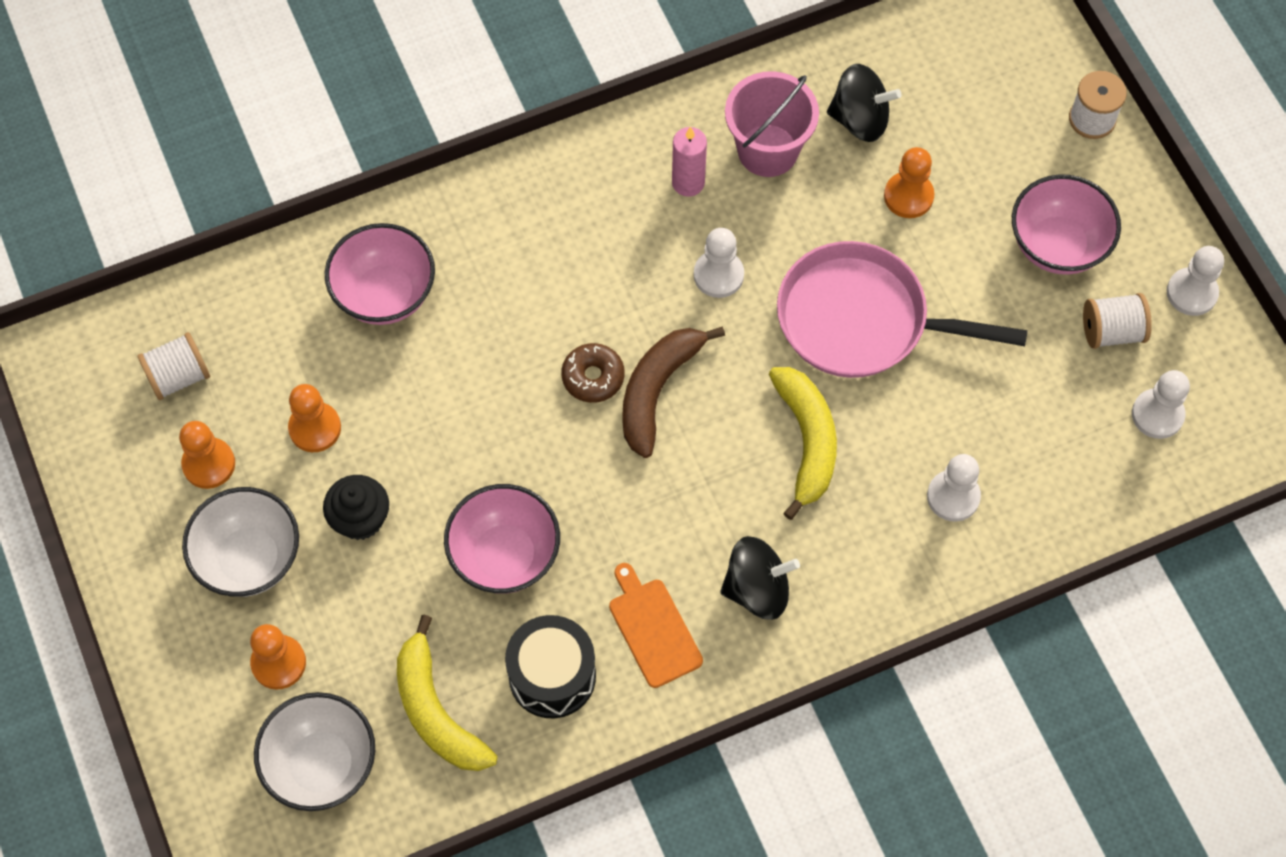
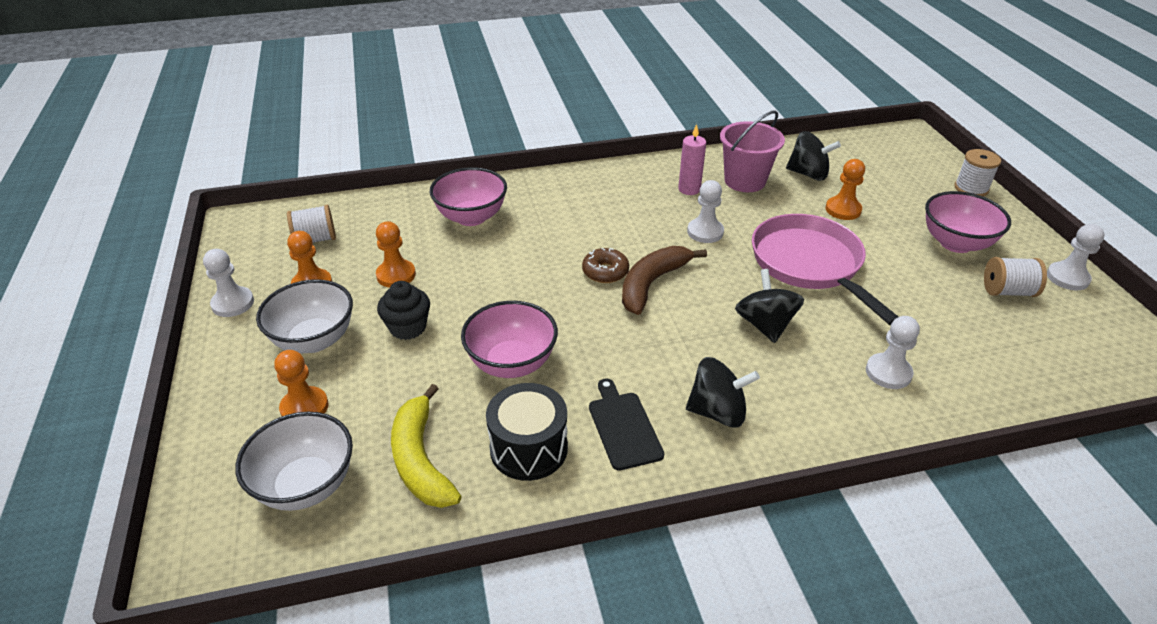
camera: 10 degrees right, 25 degrees down
orange cutting board [609,563,703,688] -> black cutting board [589,378,664,471]
yellow banana [769,367,837,520] -> black spinning top [735,269,804,343]
pink pan [777,241,1028,378] -> pink pan turned 45 degrees clockwise [752,214,898,325]
white pawn [1132,370,1190,439] -> white pawn moved to [203,249,254,317]

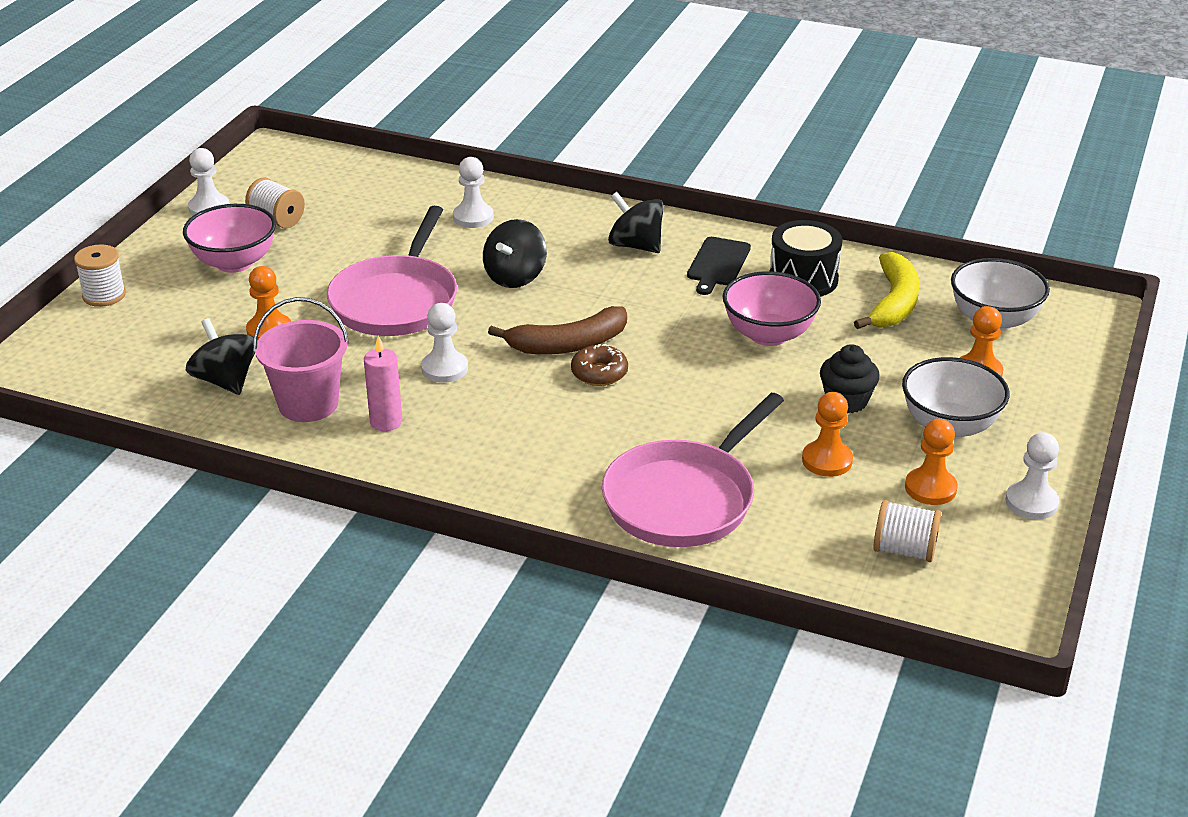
camera: 145 degrees left, 5 degrees down
pink bowl [430,167,507,226] -> pink pan [602,393,784,547]

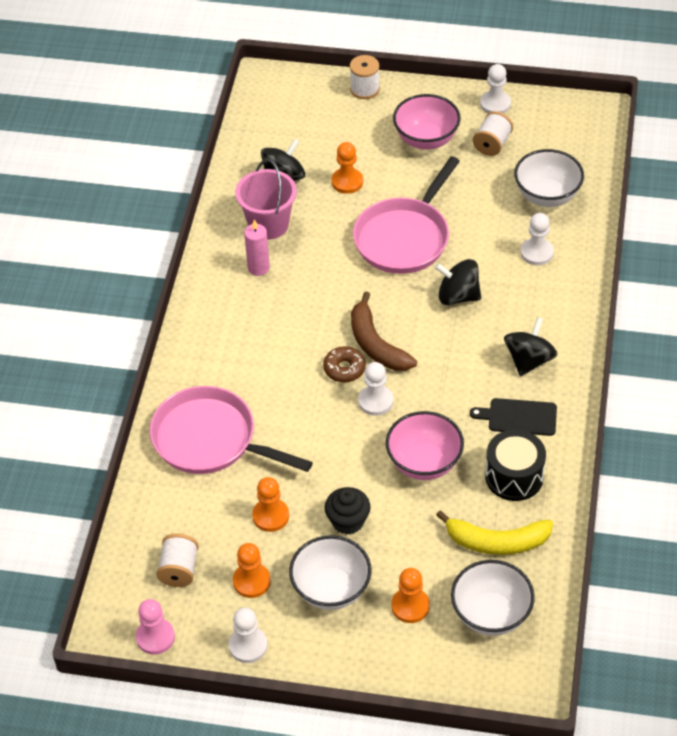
camera: 80 degrees right, 15 degrees up
pink pan [327,206,457,336] -> pink pan turned 60 degrees counterclockwise [353,156,460,274]
white pawn [421,303,468,383] -> white pawn moved to [358,362,393,416]
none -> pink pawn [136,599,175,655]
none -> white bowl [514,149,584,207]

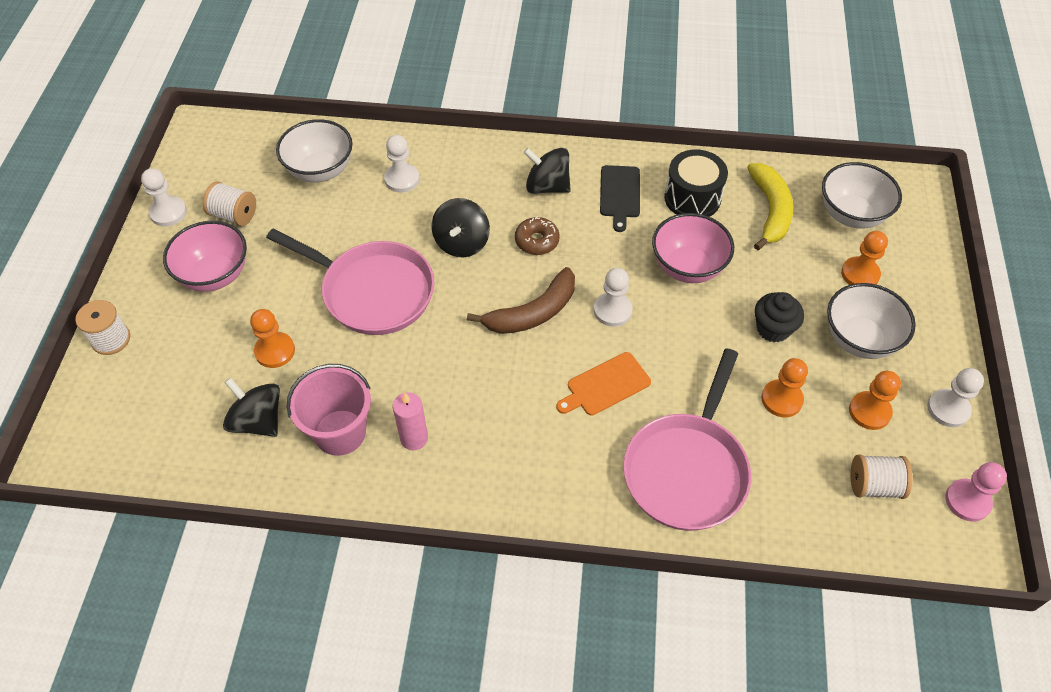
camera: 95 degrees left, 5 degrees up
brown donut [323,346,366,383] -> brown donut moved to [515,216,560,255]
none -> orange cutting board [556,352,651,416]

